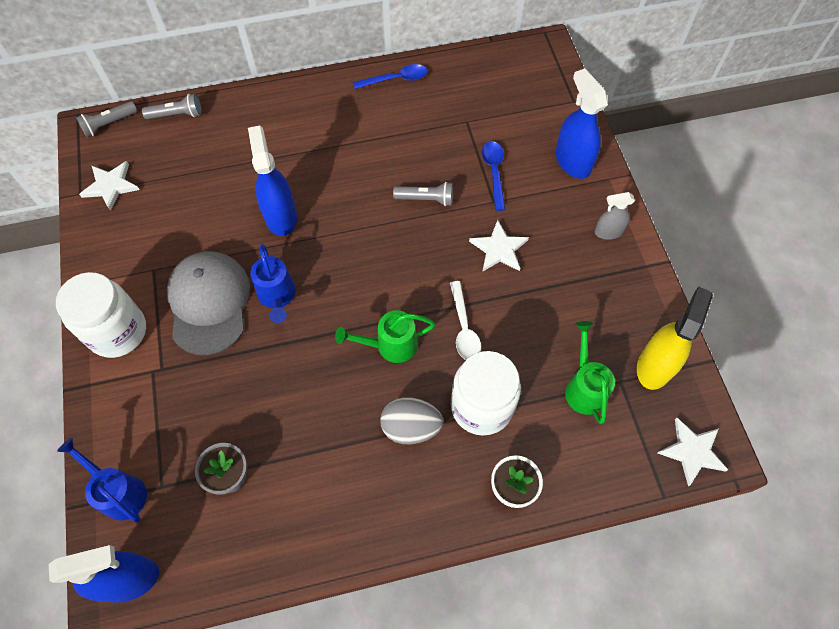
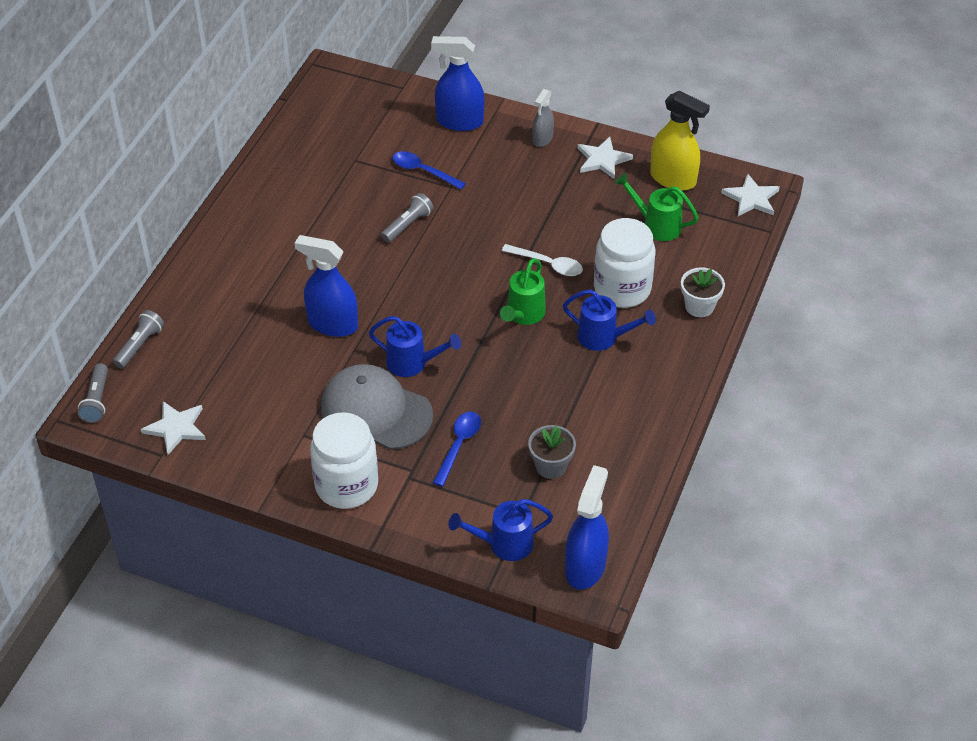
camera: 55 degrees left, 15 degrees down
blue spoon [353,64,428,89] -> blue spoon moved to [433,411,481,487]
grey egg [380,397,443,444] -> blue watering can [563,289,656,351]
white star [469,220,529,272] -> white star moved to [577,137,633,179]
yellow spray bottle [637,287,713,390] -> yellow spray bottle turned 150 degrees clockwise [650,90,710,191]

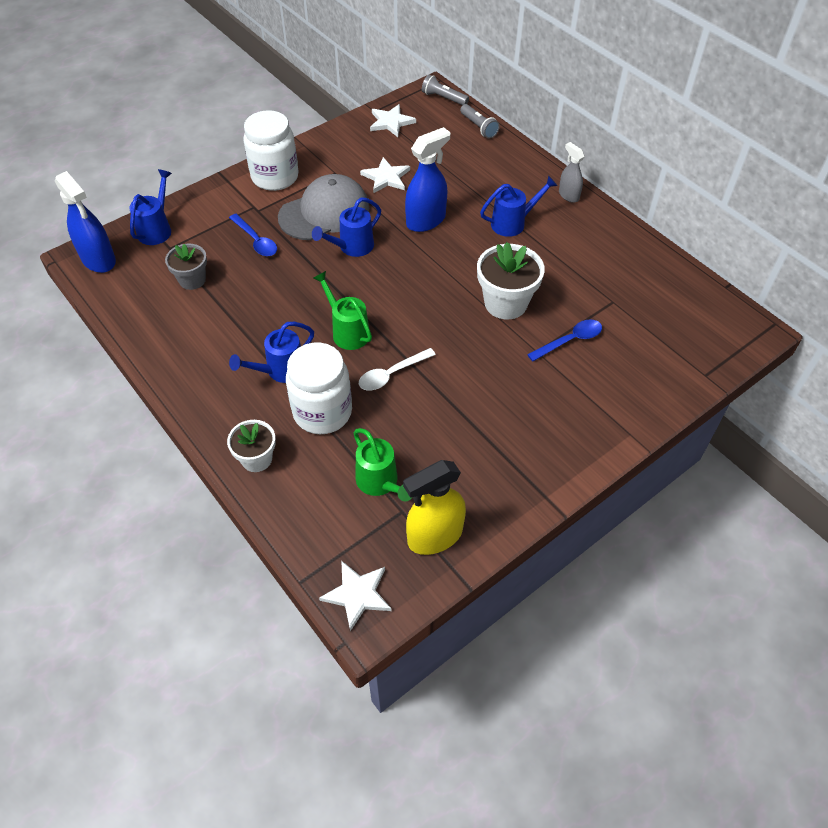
camera: 120 degrees right, 5 degrees up
grey flashlight [381,193,434,243] -> white flower pot [477,242,545,320]
blue spray bottle [431,36,484,131] -> none
grey spray bottle [532,89,554,147] -> grey spray bottle moved to [559,142,585,203]
white star [577,137,633,179] -> white star moved to [360,157,410,193]
green watering can [615,173,699,241] -> green watering can turned 90 degrees clockwise [354,428,412,501]
none -> blue watering can [480,176,557,237]

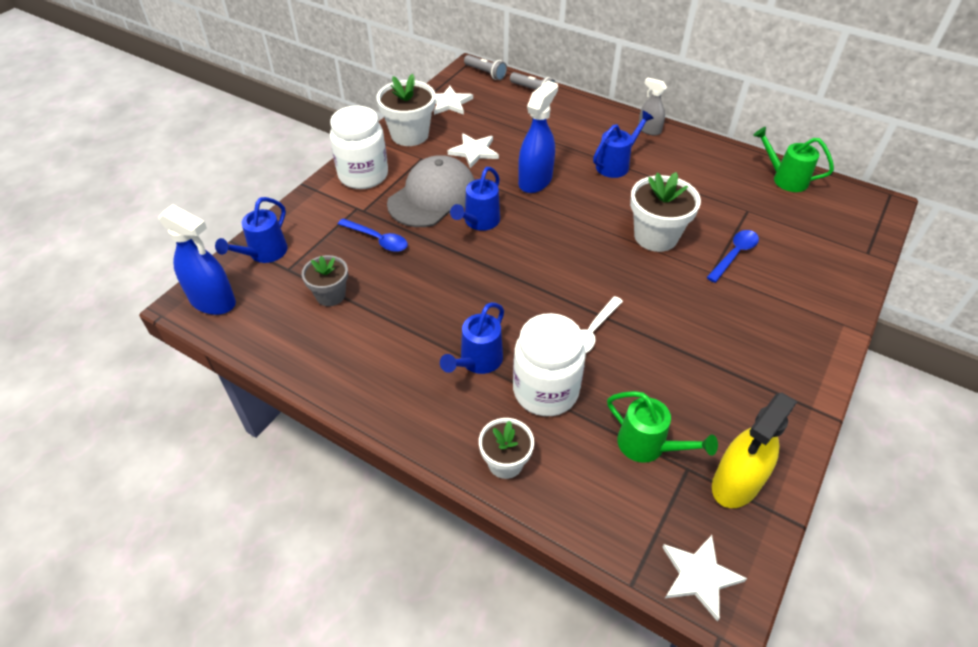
camera: 20 degrees left, 5 degrees down
blue watering can [129,169,172,245] -> blue watering can turned 150 degrees counterclockwise [215,197,288,263]
green watering can [313,271,372,350] -> green watering can moved to [753,127,834,192]
grey flashlight [422,74,469,105] -> grey flashlight turned 150 degrees counterclockwise [464,55,507,80]
none -> white flower pot [376,74,436,146]

